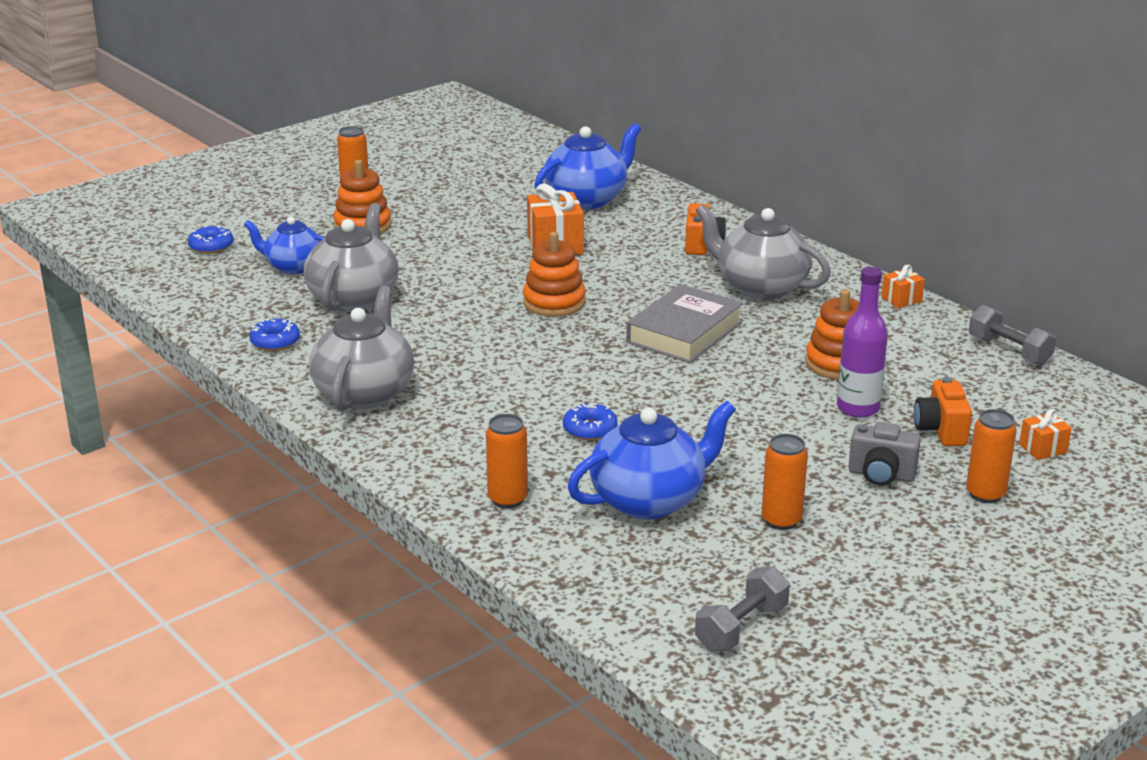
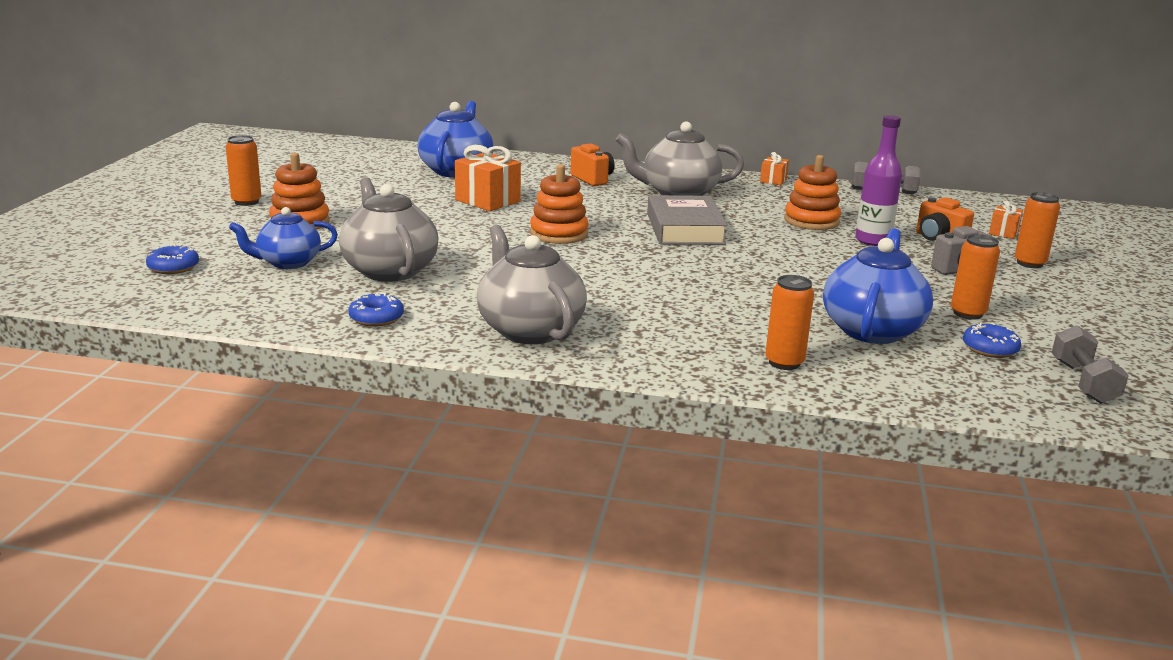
camera: 40 degrees left, 5 degrees down
blue donut [563,403,618,441] -> blue donut moved to [963,322,1021,358]

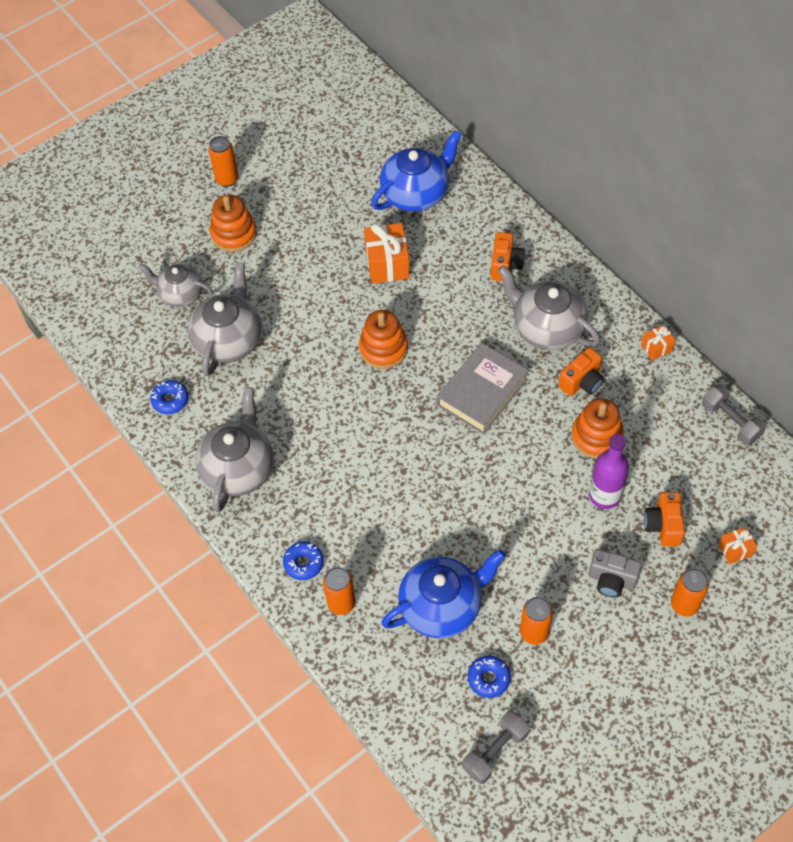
camera: 45 degrees right, 35 degrees up
blue donut [146,244,199,274] -> blue donut moved to [283,542,324,580]
blue teapot [229,207,338,269] -> grey teapot [138,263,213,307]
none -> orange camera [558,348,604,396]

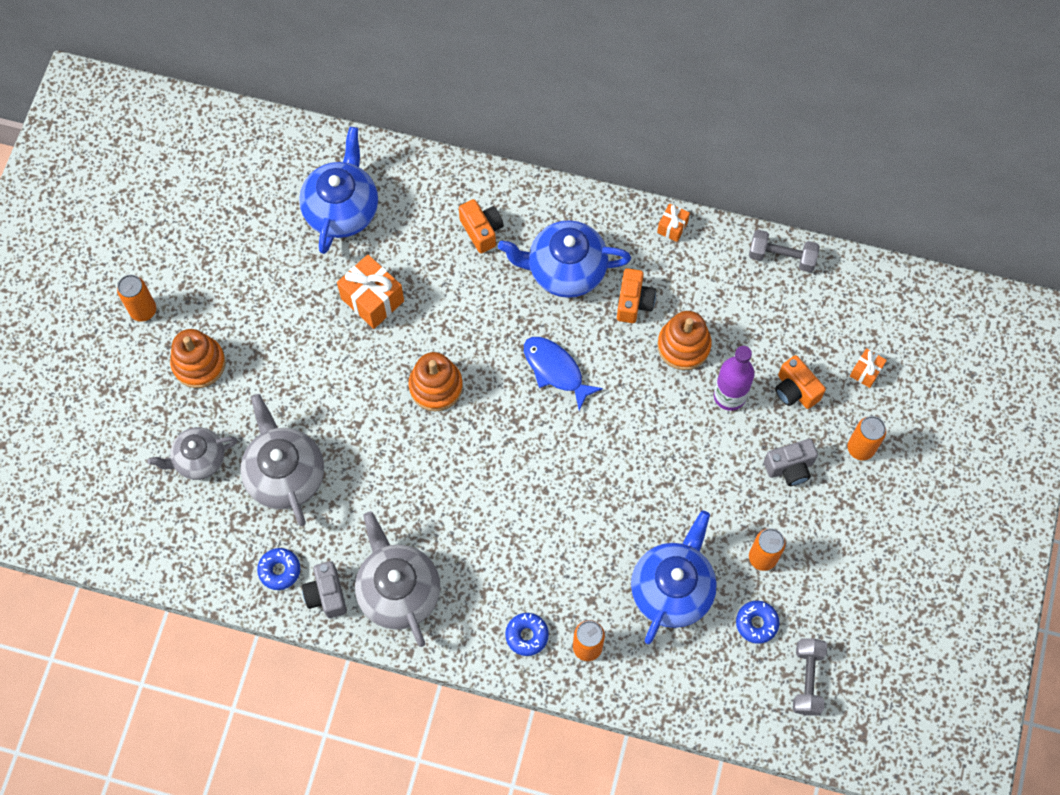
camera: 40 degrees left, 10 degrees up
grey book [437,343,529,434] -> blue fish [524,337,603,411]
grey teapot [498,265,600,350] -> blue teapot [498,220,631,298]
none -> grey camera [302,561,347,618]

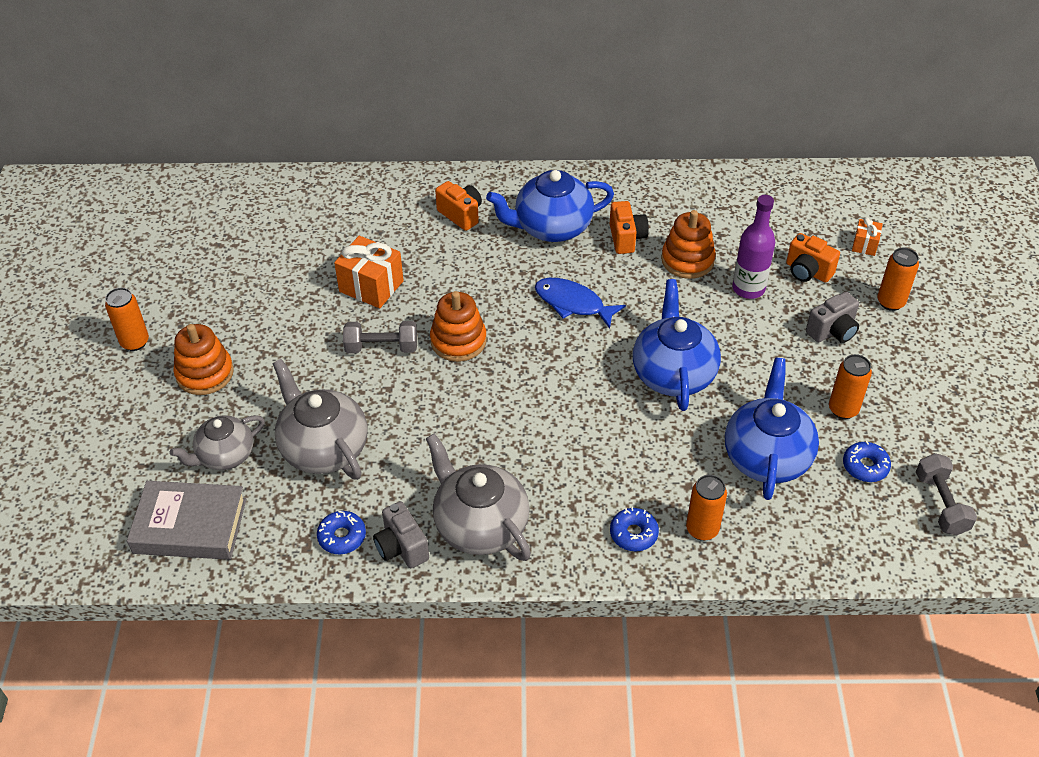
camera: 15 degrees left, 20 degrees down
blue teapot [299,127,378,254] -> blue teapot moved to [633,279,721,411]
orange gift [657,203,690,242] -> none
grey dumbbell [749,230,820,272] -> grey dumbbell moved to [343,321,417,354]
none -> grey book [127,481,247,560]

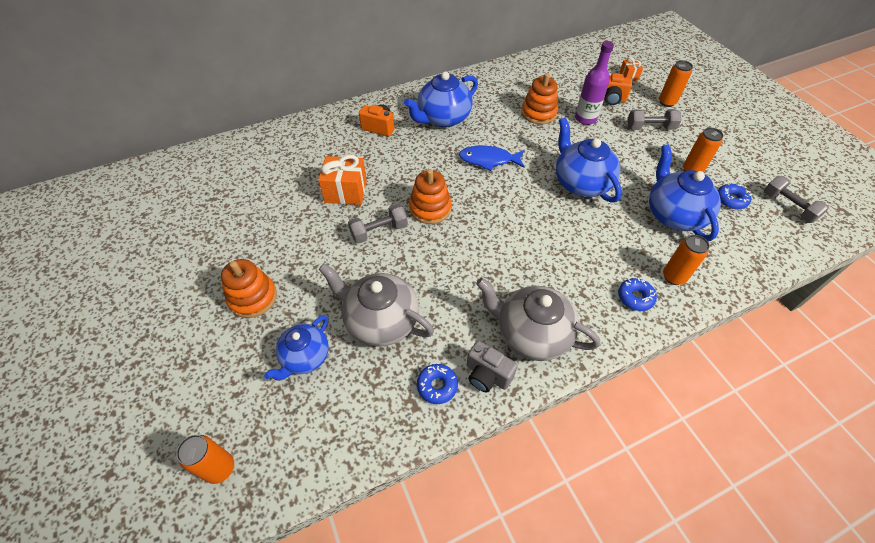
camera: 25 degrees left, 5 degrees up
orange can [105,288,149,351] -> orange can moved to [176,435,234,484]
grey book [127,481,247,560] -> none
grey teapot [170,415,265,470] -> blue teapot [264,315,329,381]
orange camera [610,201,649,254] -> none
grey camera [806,292,859,343] -> grey dumbbell [628,109,681,130]

